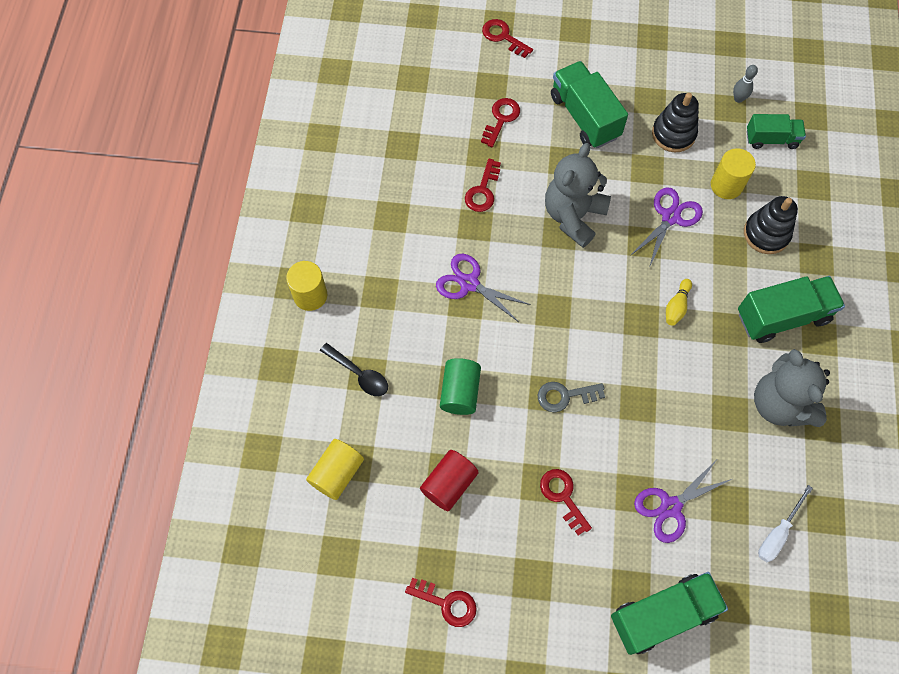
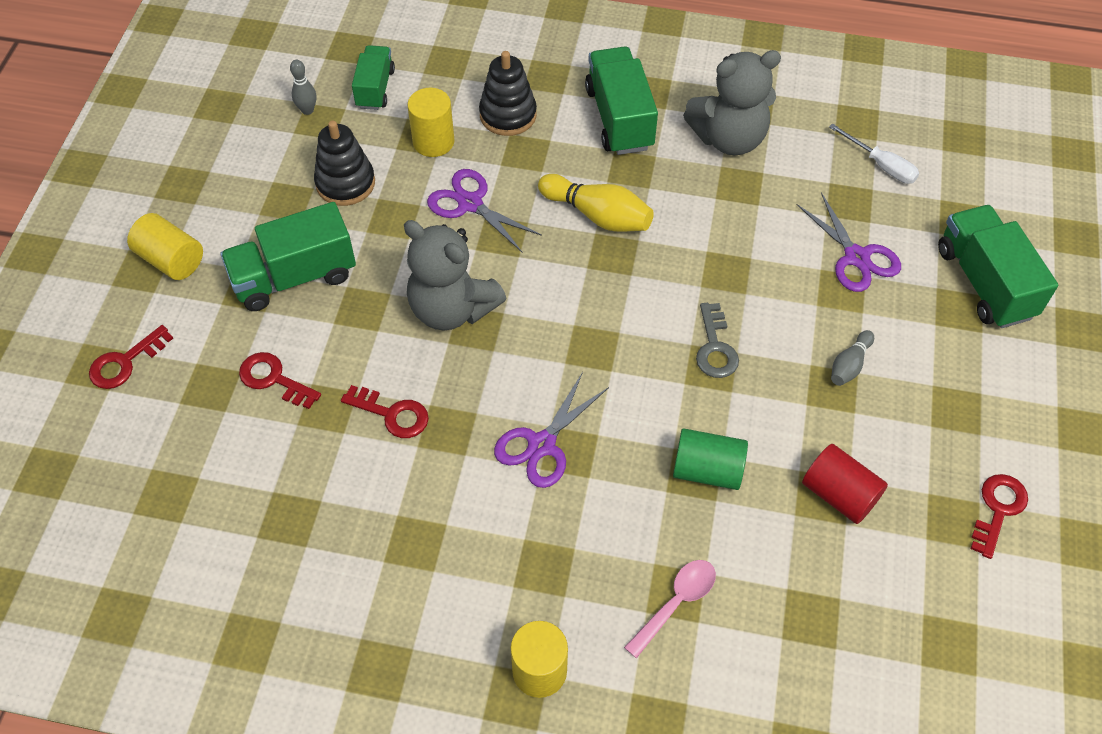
camera: 85 degrees left, 10 degrees down
yellow cylinder [306,439,364,500] -> yellow cylinder moved to [127,213,203,280]
black spoon [320,343,388,396] -> pink spoon [624,560,716,658]
red key [540,469,592,536] -> grey bowling pin [831,330,874,386]
yellow bowling pin [666,279,692,326] -> yellow bowling pin [538,174,654,232], size x1.76

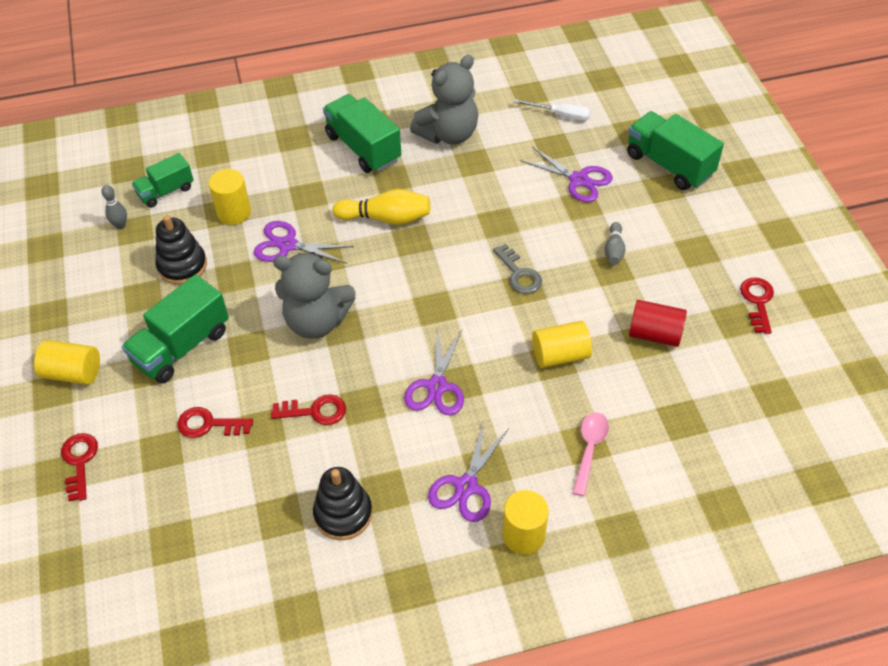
camera: 25 degrees left, 5 degrees down
red key [89,325,173,389] -> red key turned 150 degrees clockwise [61,433,98,501]
green truck [352,45,395,110] -> green truck turned 105 degrees counterclockwise [132,153,194,208]
black stacking toy [479,51,537,136] -> black stacking toy moved to [313,467,373,540]
green cylinder [673,428,748,490] -> yellow cylinder [532,321,592,368]
none -> purple scissors [428,421,509,522]

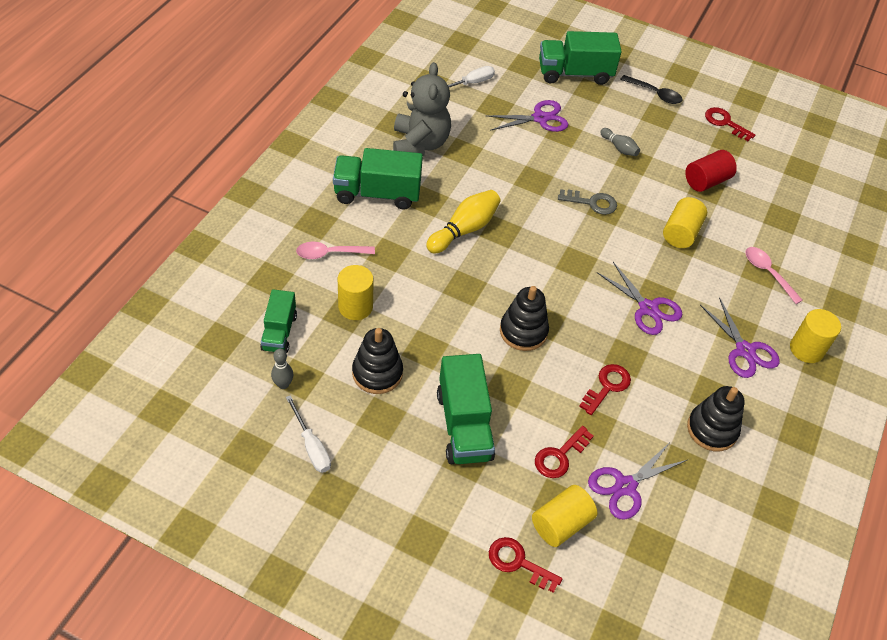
camera: 55 degrees left, 0 degrees up
yellow cylinder [34,340,100,385] -> yellow cylinder moved to [532,485,598,547]
purple scissors [254,221,354,264] -> purple scissors moved to [588,442,687,520]
grey teddy bear [273,252,356,339] -> black stacking toy [500,286,549,351]
none -> white screwdriver [286,395,331,473]
none -> pink spoon [296,242,375,259]
none -> black spoon [620,75,683,104]

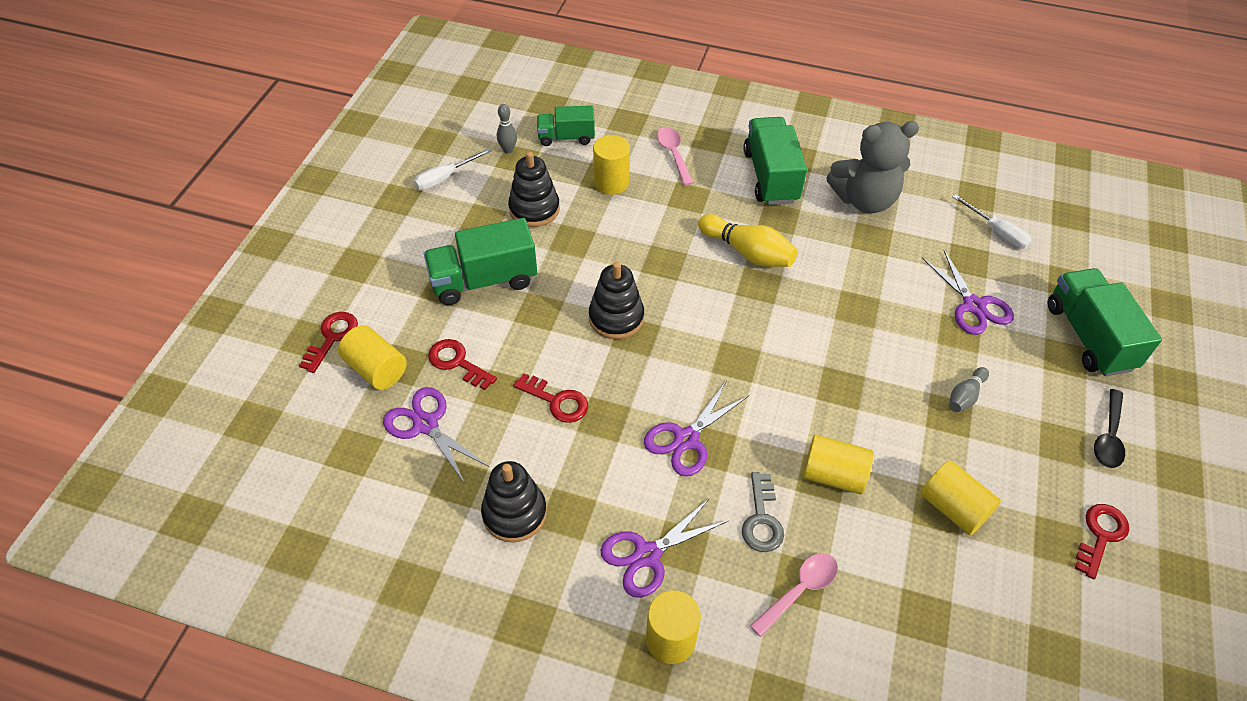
camera: 85 degrees right, 0 degrees up
grey key [558,189,617,215] -> grey key moved to [742,472,784,552]
red cylinder [685,150,737,192] -> yellow cylinder [921,460,1001,535]

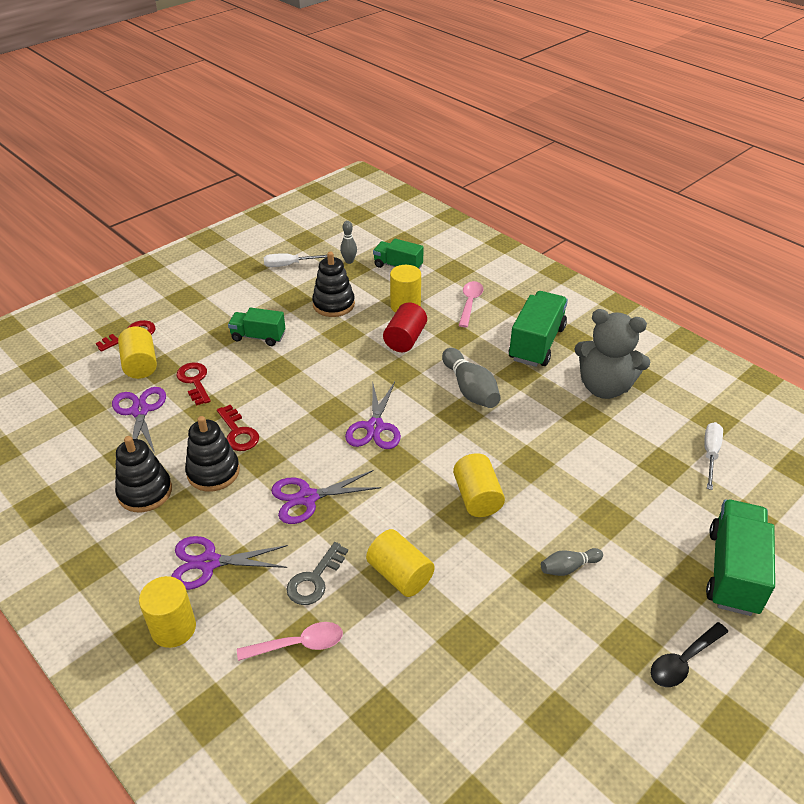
camera: 30 degrees right, 10 degrees down
green truck [424,218,537,305] -> green truck [228,308,285,346], size x0.62
black stacking toy [589,262,644,339] -> black stacking toy moved to [185,416,240,492]
yellow bowling pin [698,214,798,267] -> grey bowling pin [442,348,501,408]
yellow cylinder [921,460,1001,535] -> yellow cylinder moved to [453,453,505,517]
purple scissors [922,250,1014,335] -> purple scissors moved to [345,381,401,449]
white screwdriver [953,194,1032,249] -> white screwdriver turned 150 degrees counterclockwise [704,422,723,490]
red key [1075,504,1129,579] -> none
none -> red cylinder [383,303,427,352]

